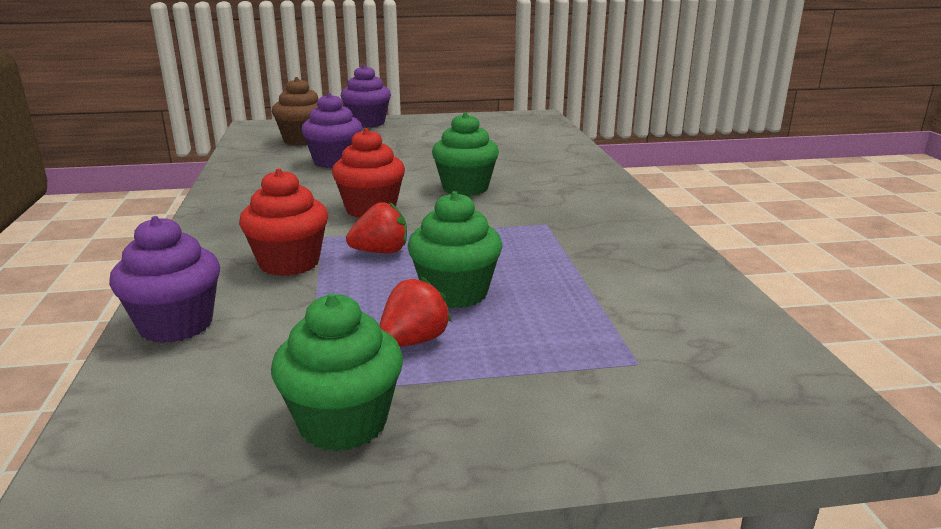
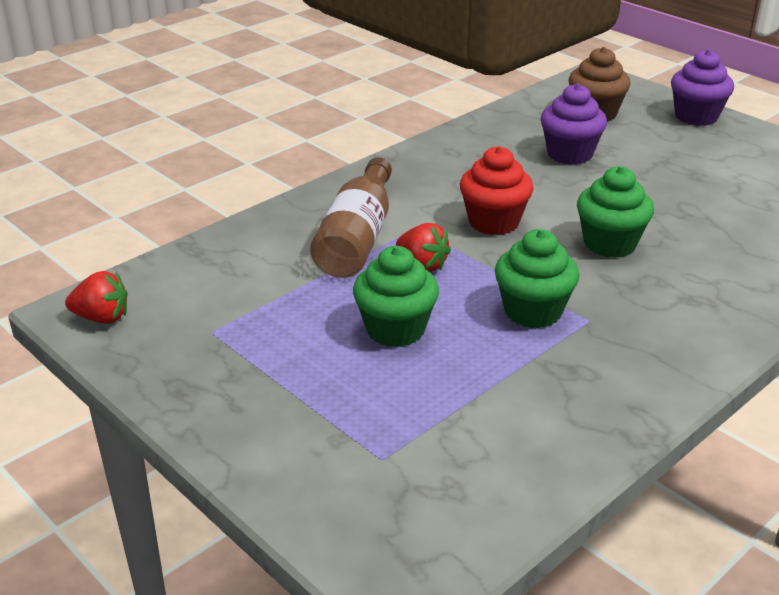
camera: 55 degrees right, 10 degrees up
purple cupcake [109,216,220,343] -> none
red cupcake [239,168,328,276] -> brown bottle [310,157,392,278]
green cupcake [271,293,403,451] -> green cupcake moved to [495,229,579,329]
red strawberry [379,277,452,347] -> red strawberry moved to [65,271,128,324]

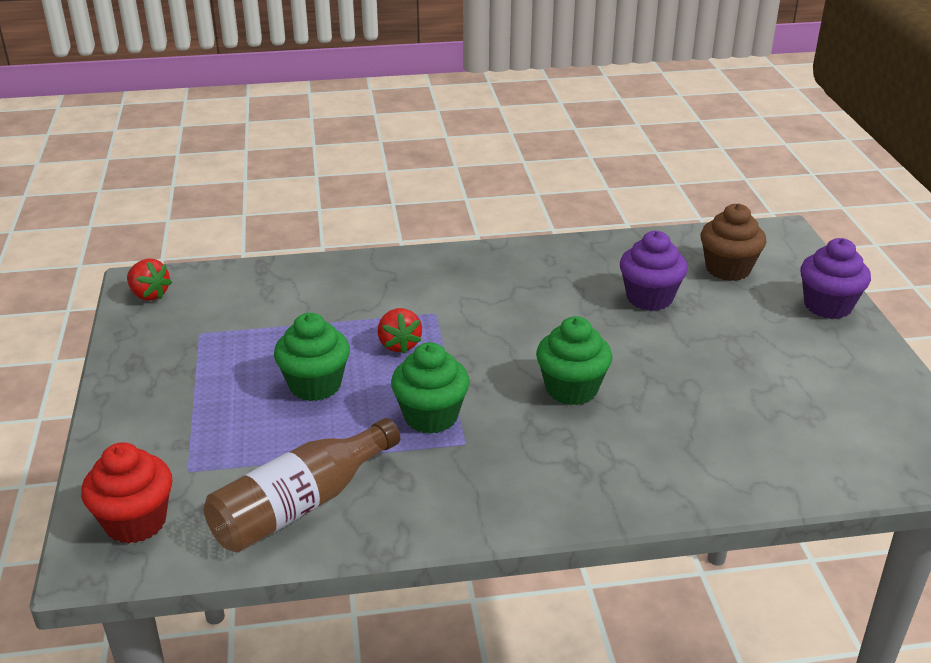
camera: 35 degrees right, 0 degrees up
brown bottle [310,157,392,278] -> brown bottle moved to [204,418,400,553]
red cupcake [460,146,534,235] -> red cupcake moved to [81,442,172,544]

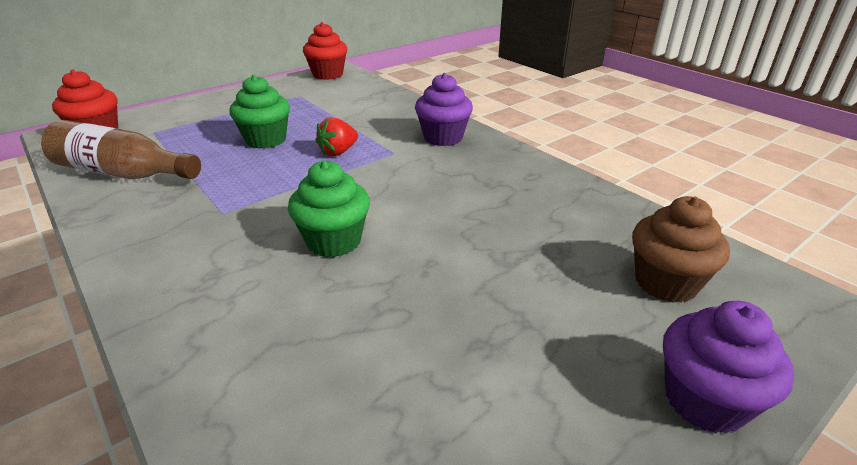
camera: 60 degrees right, 0 degrees up
red strawberry [127,259,172,301] -> red cupcake [303,22,347,80]
green cupcake [391,342,470,434] -> none
purple cupcake [620,231,688,311] -> purple cupcake moved to [415,73,473,146]

